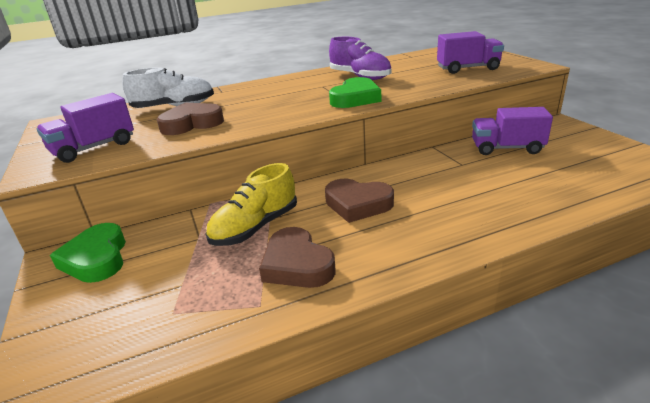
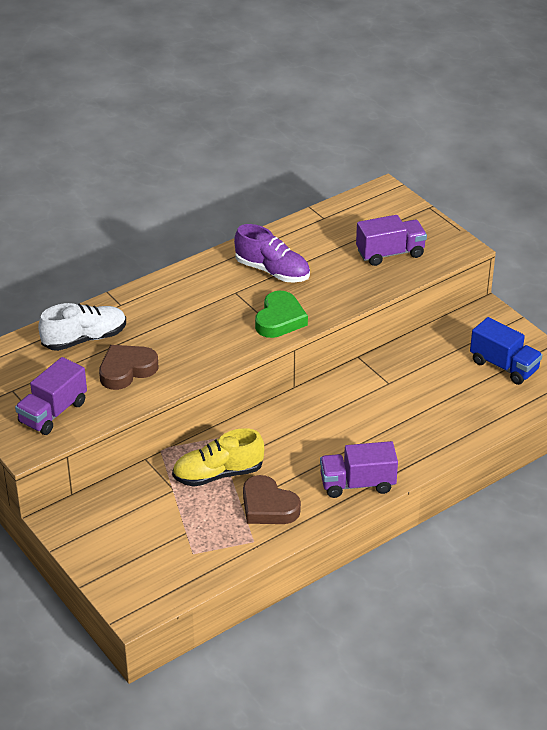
camera: 15 degrees left, 10 degrees up
green heart [50,223,126,283] -> none
yellow shoe [206,163,297,246] -> yellow shoe turned 45 degrees clockwise [172,428,264,487]
brown heart [325,179,394,223] -> none
purple truck [472,107,553,155] -> purple truck moved to [320,441,398,498]
none -> blue truck [470,317,543,385]

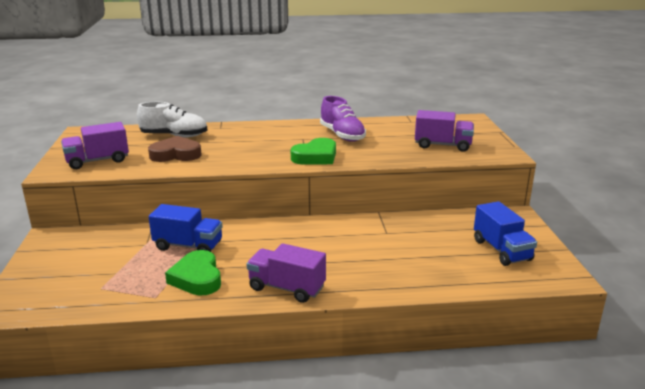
camera: 30 degrees right, 15 degrees down
yellow shoe [172,428,264,487] -> blue truck [149,204,223,252]
brown heart [243,475,301,524] -> green heart [165,250,221,296]

